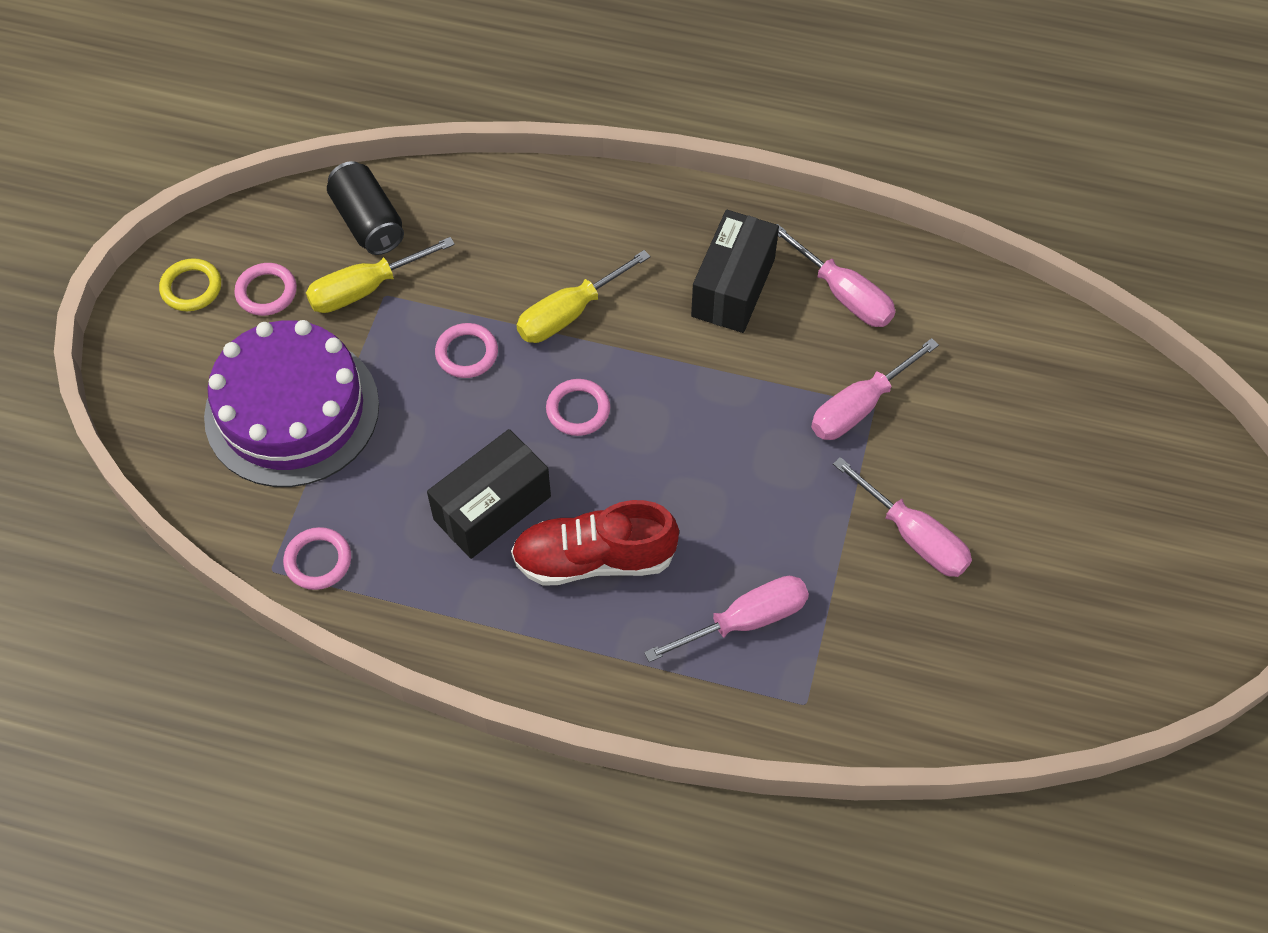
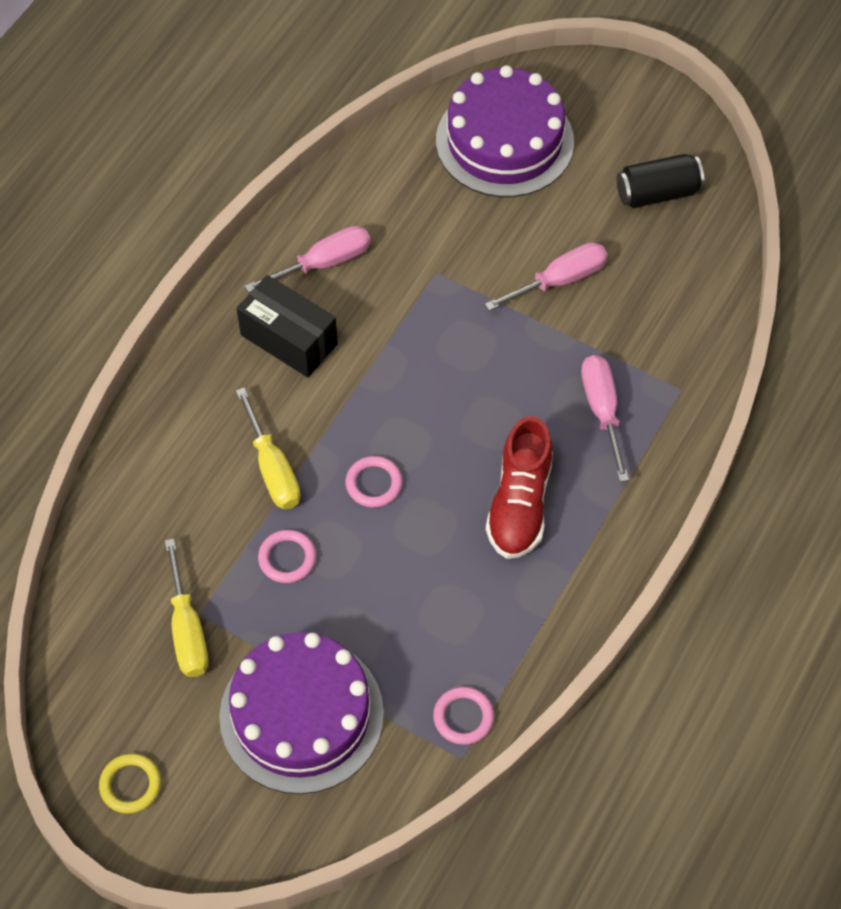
camera: 75 degrees left, 0 degrees up
pink ring [234,263,297,316] -> none
black can [327,161,404,255] -> black can moved to [617,154,705,208]
black box [427,429,551,559] -> none
pink screwdriver [811,338,939,440] -> none
none -> purple cake [436,65,574,197]

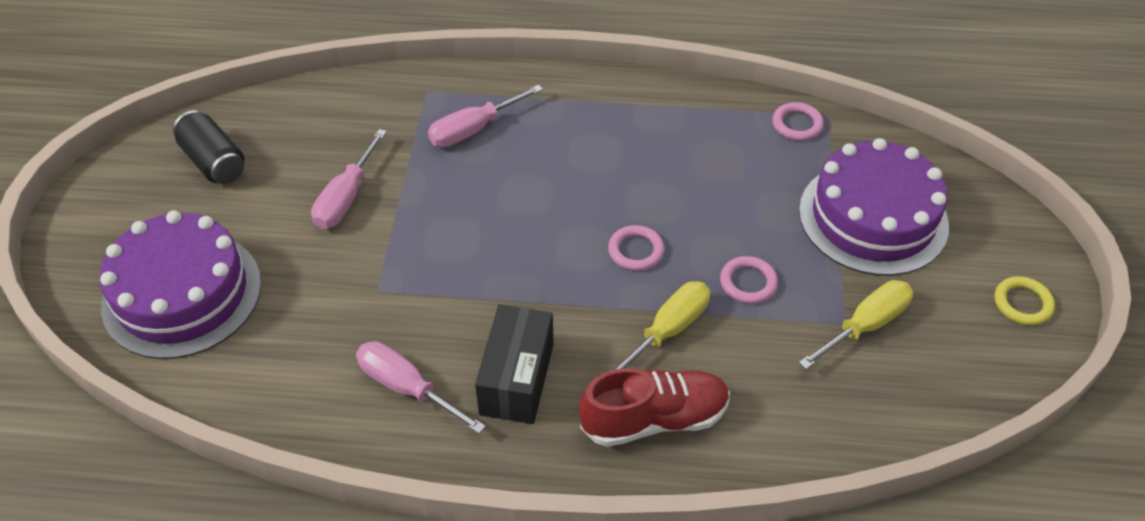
camera: 115 degrees left, 10 degrees down
pink screwdriver [485,242,608,311] -> pink screwdriver turned 105 degrees counterclockwise [311,129,387,229]
red shoe [486,416,553,559] -> red shoe moved to [579,368,730,447]

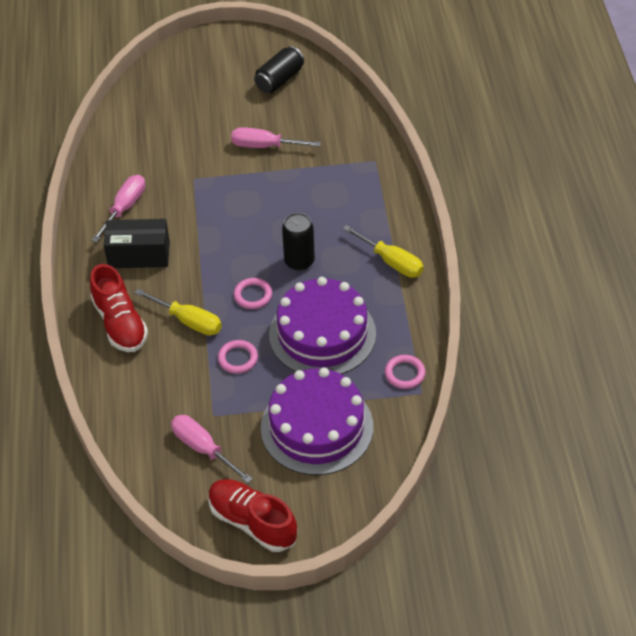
camera: 80 degrees right, 0 degrees up
purple cake [100,210,261,359] -> purple cake moved to [269,277,376,374]
pink screwdriver [428,85,543,147] -> pink screwdriver moved to [171,415,253,483]
yellow screwdriver [799,280,913,369] -> yellow screwdriver moved to [343,225,424,278]
yellow ring [994,276,1055,325] -> red shoe [208,479,297,552]
none -> black can [282,213,315,271]

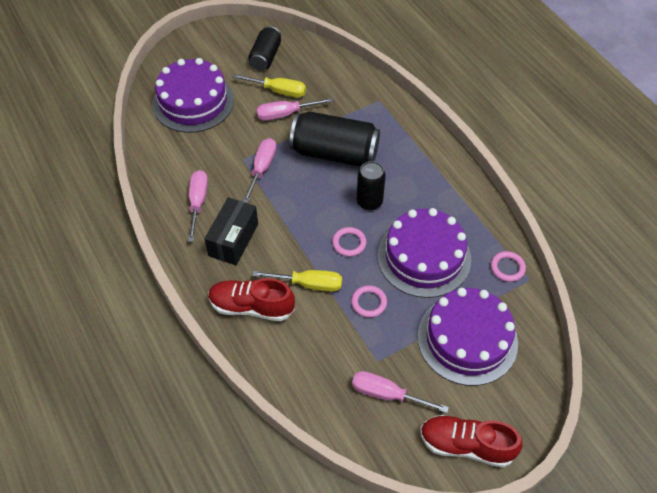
camera: 25 degrees left, 5 degrees up
red shoe [90,264,148,352] -> red shoe turned 150 degrees clockwise [208,278,295,321]
black box [104,219,170,268] -> black box turned 45 degrees counterclockwise [204,197,258,265]
yellow screwdriver [343,225,424,278] -> yellow screwdriver moved to [232,74,306,98]
none -> purple cake [152,58,234,133]
none -> pink screwdriver [243,138,277,203]
none -> black can [289,111,380,167]

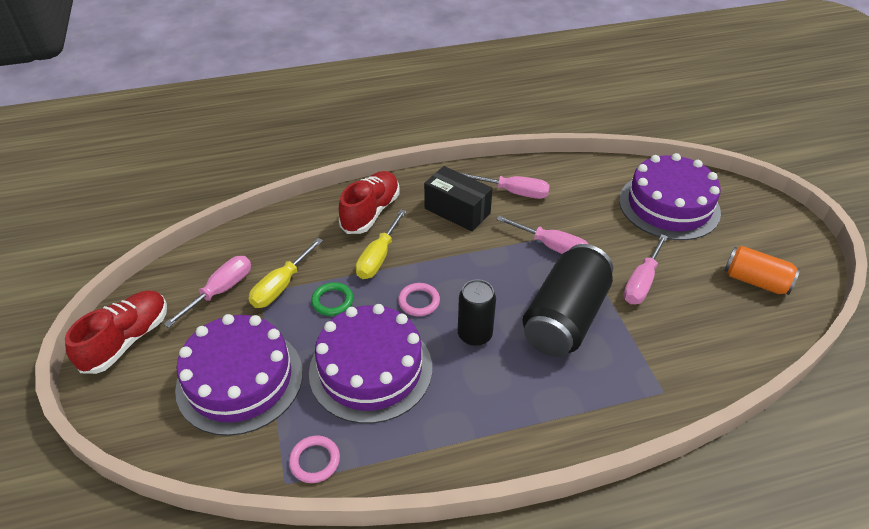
camera: 105 degrees right, 10 degrees down
yellow screwdriver [232,74,306,98] -> yellow screwdriver moved to [249,238,323,308]
black can [248,26,281,71] -> orange can [724,246,800,295]
pink screwdriver [256,98,333,121] -> pink screwdriver turned 150 degrees counterclockwise [623,234,668,304]
pink ring [351,285,387,318] -> green ring [311,282,353,316]

